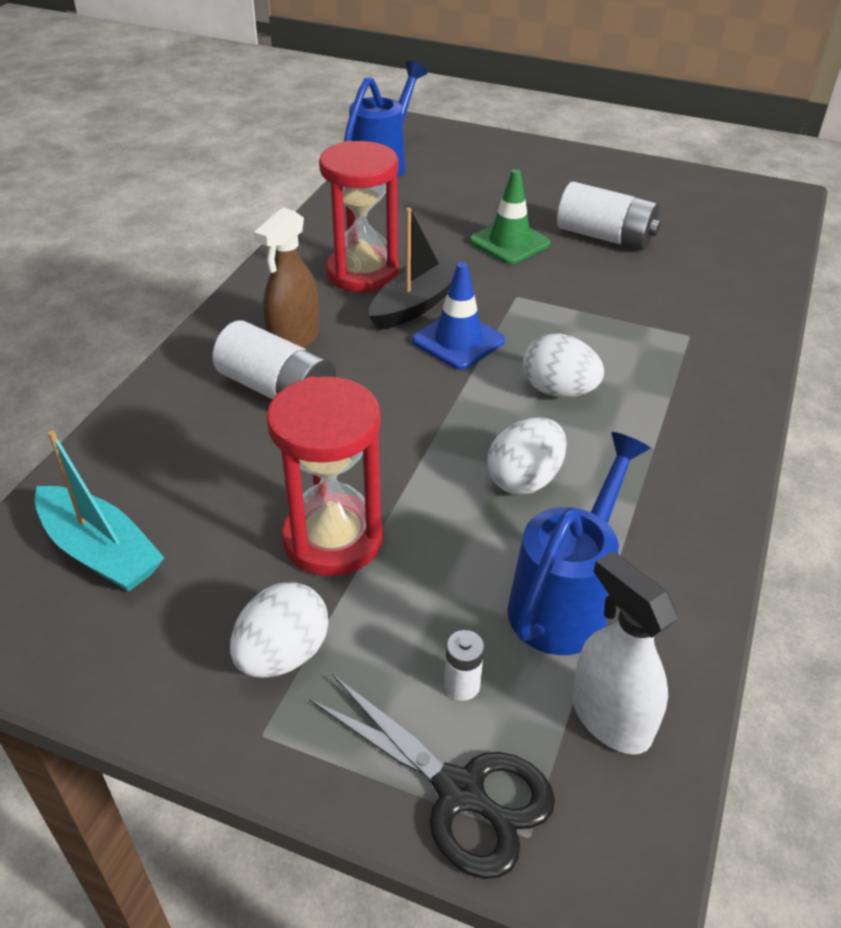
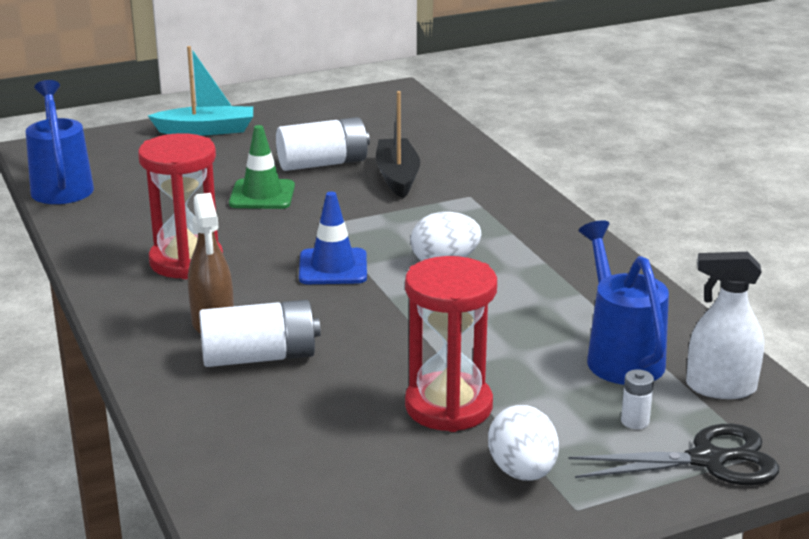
camera: 45 degrees left, 15 degrees down
turquoise boat [35,430,164,592] -> turquoise boat moved to [148,46,253,136]
black boat [369,208,459,330] -> black boat moved to [376,91,420,198]
white egg [487,417,567,495] -> none

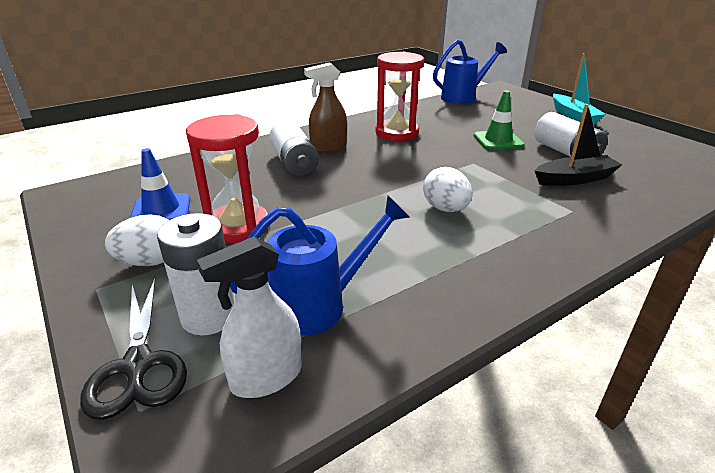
camera: 80 degrees right, 5 degrees up
blue traffic cone [299,192,367,284] -> blue traffic cone moved to [130,148,190,220]
white battery [621,369,654,429] -> white battery [157,213,235,335], size x2.19
white spray bottle [686,252,764,399] -> white spray bottle turned 120 degrees counterclockwise [197,236,302,398]

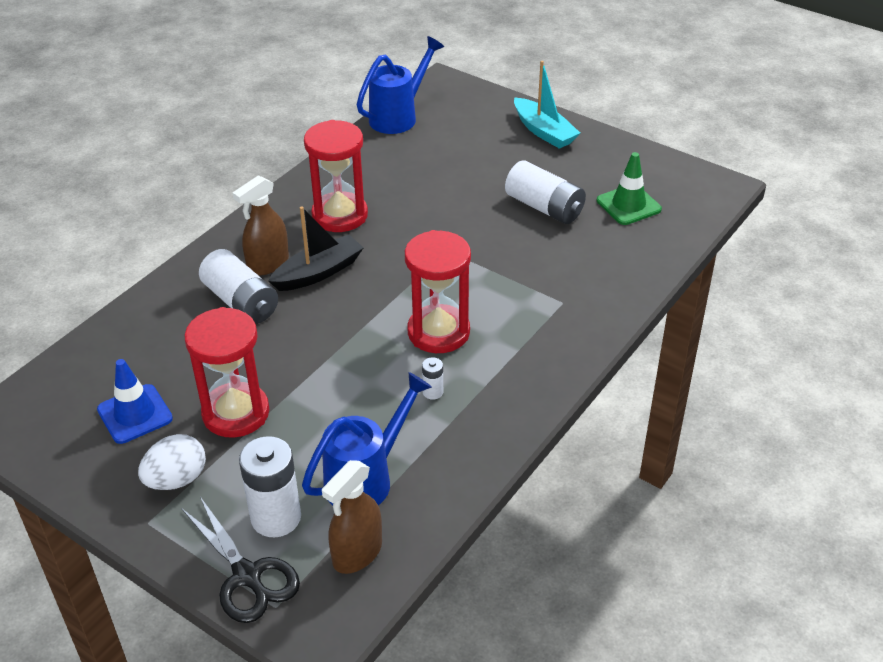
camera: 20 degrees left, 10 degrees up
white spray bottle [197,236,302,398] -> brown spray bottle [322,460,382,574]
white egg [423,167,473,212] -> red hourglass [405,230,471,353]
green traffic cone [474,90,525,150] -> green traffic cone moved to [597,152,662,225]
black boat [535,104,622,186] -> black boat moved to [268,206,364,291]
none -> white battery [422,357,443,400]

